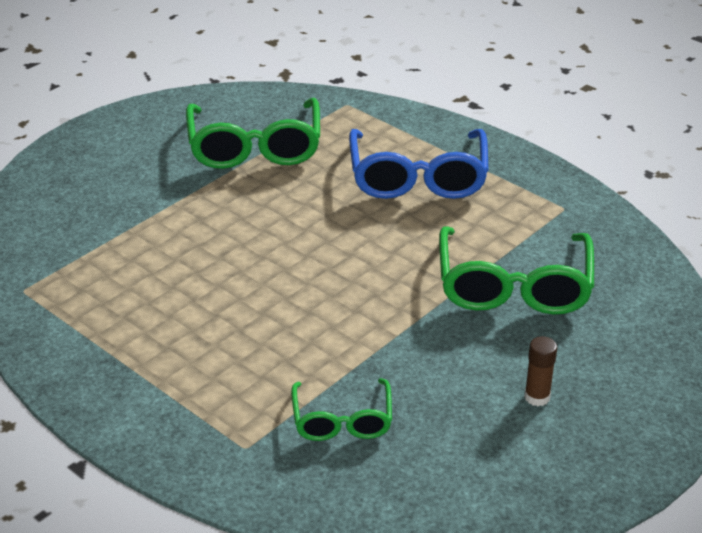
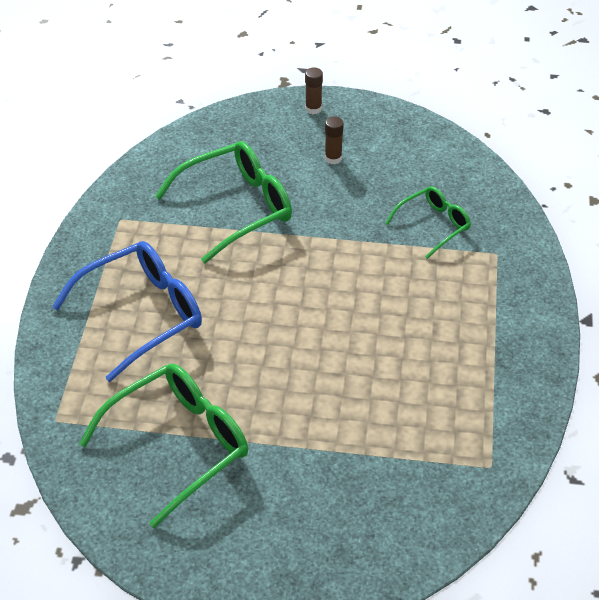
camera: 125 degrees left, 10 degrees up
none -> brown glue stick [305,67,323,114]

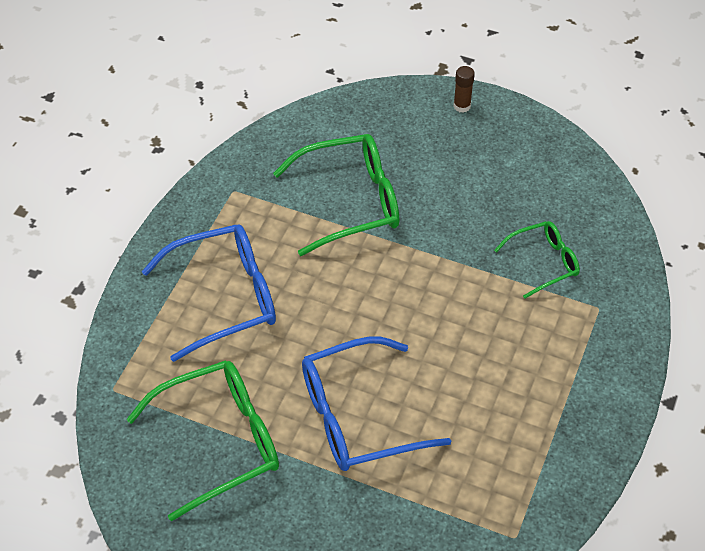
camera: 15 degrees right, 5 degrees up
brown glue stick [325,116,344,164] -> none
none -> blue glasses [302,336,451,471]

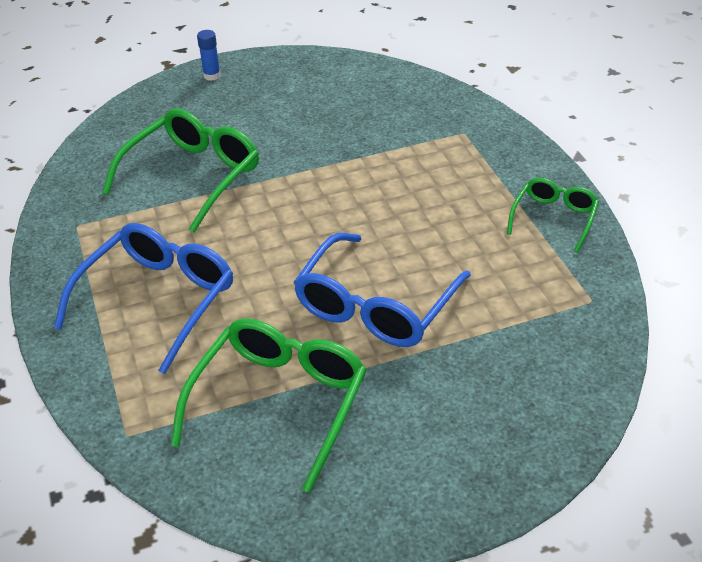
camera: 40 degrees left, 10 degrees down
brown glue stick [453,66,475,113] -> blue glue stick [197,30,221,81]
green glasses [494,221,580,299] -> green glasses moved to [507,178,599,253]

